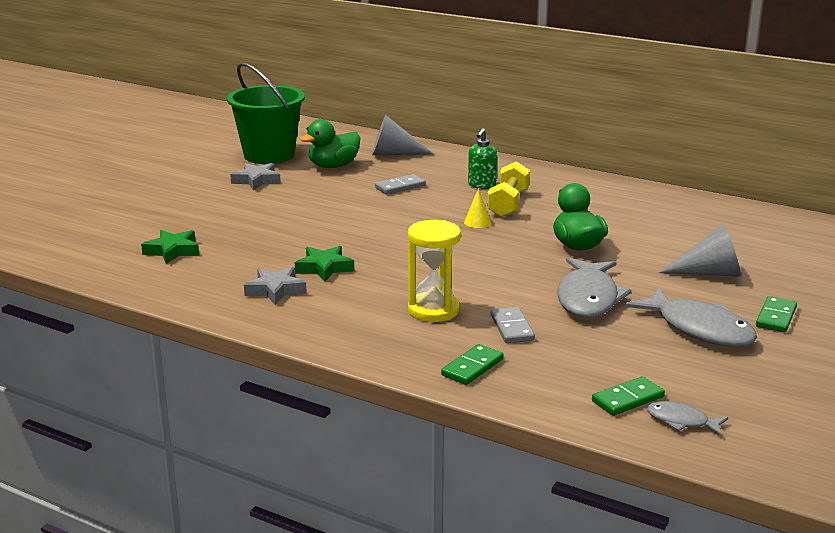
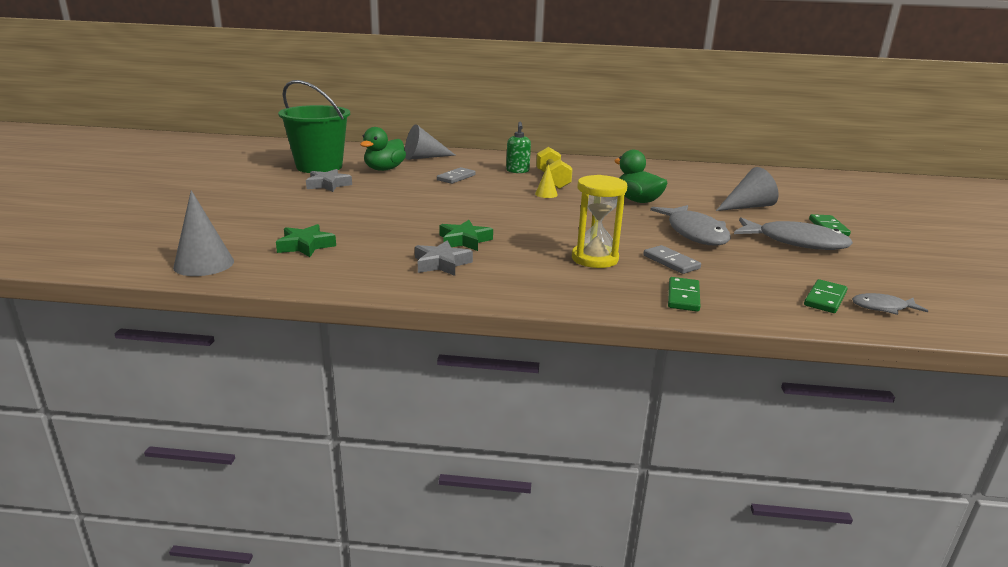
camera: 25 degrees left, 0 degrees up
none -> grey cone [173,190,234,276]

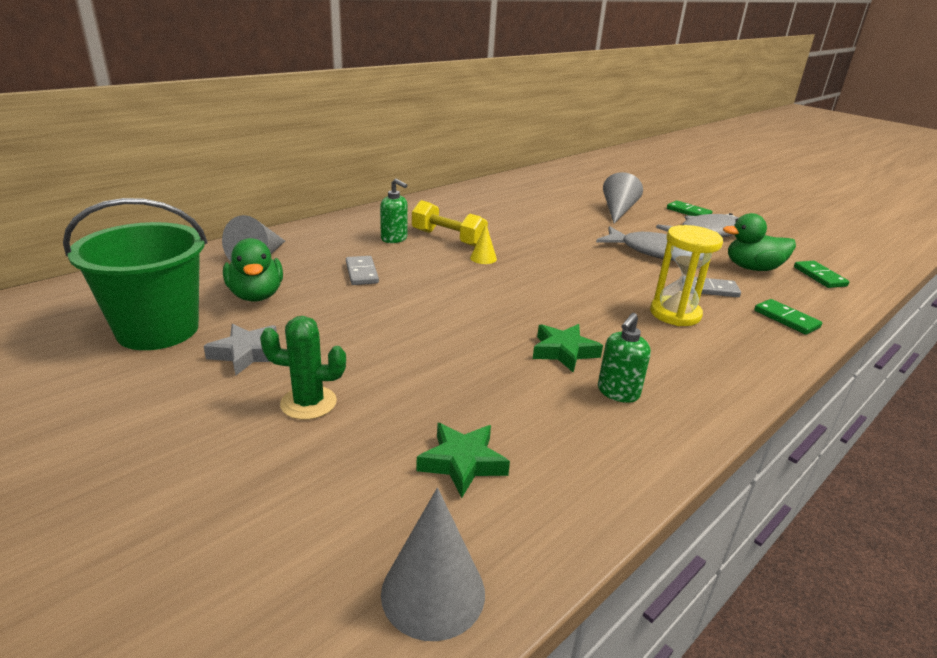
camera: 50 degrees left, 5 degrees up
grey star [415,241,473,276] -> green soap dispenser [598,313,651,403]
green duck [614,150,668,203] -> green duck moved to [723,213,796,271]
grey fish [852,293,928,315] -> none
none -> green cactus [260,316,346,420]

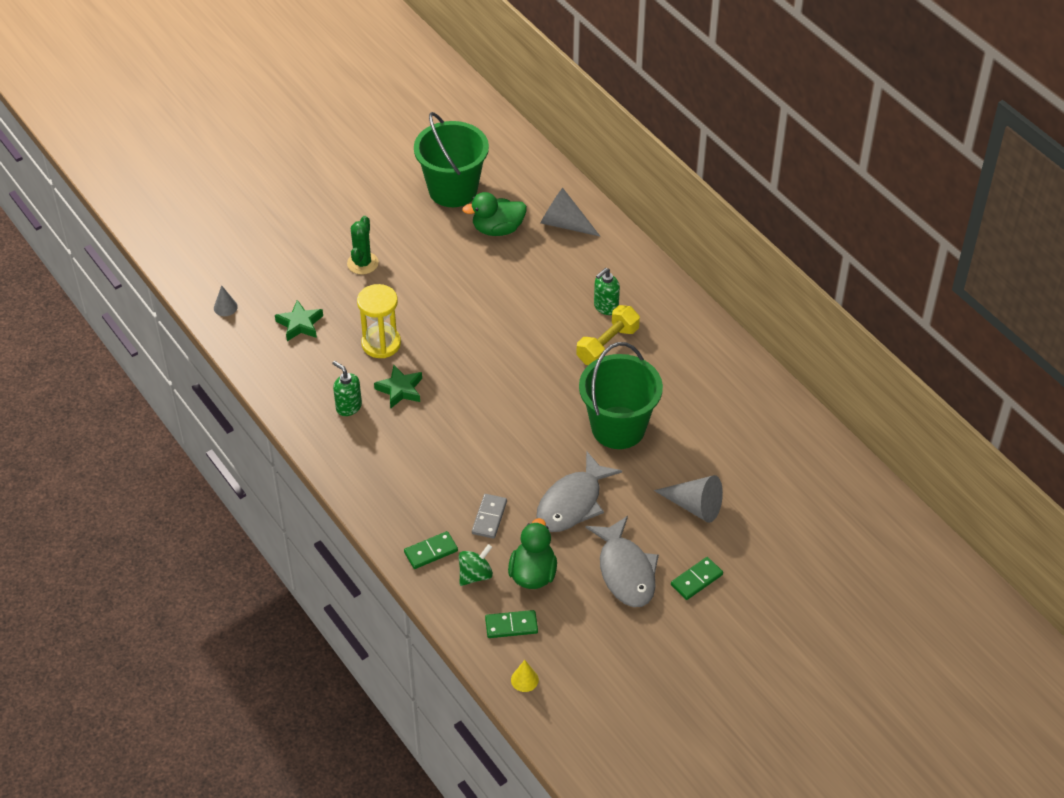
camera: 100 degrees right, 20 degrees up
grey star [204,324,277,375] -> none
grey domino [346,256,379,285] -> none
grey cone [381,488,485,641] -> grey cone [214,285,238,316], size x0.55
yellow cone [470,225,497,264] -> yellow cone moved to [511,660,539,692]
yellow hourglass [650,225,723,326] -> yellow hourglass moved to [357,284,401,358]
none -> green spinning top [459,544,493,586]
none -> green bucket [579,342,663,449]

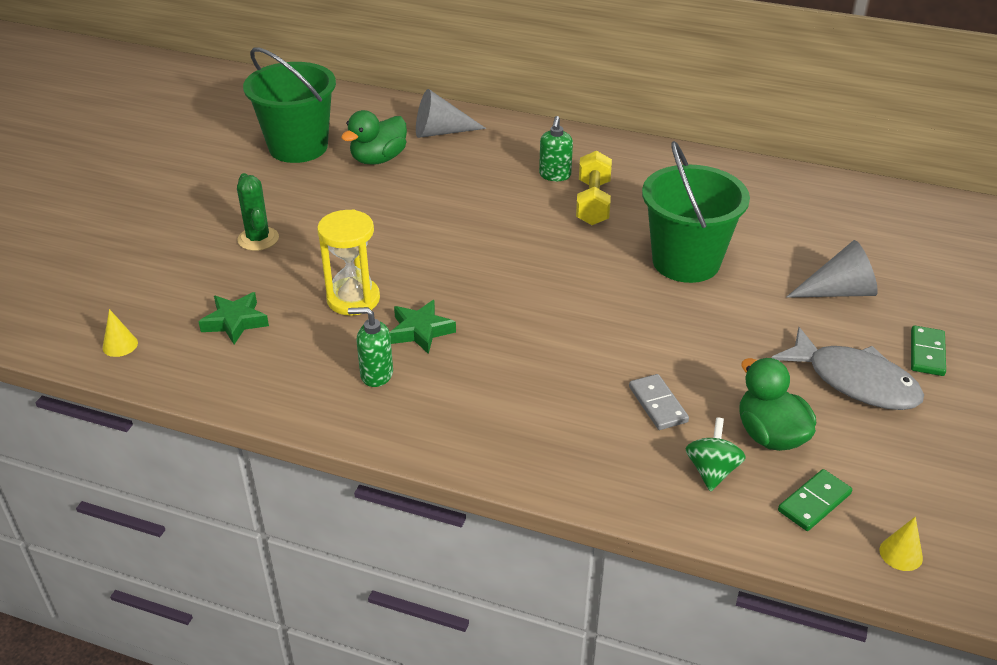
camera: 35 degrees left, 10 degrees down
grey cone [214,285,238,316] -> yellow cone [103,309,138,357]
green domino [404,531,458,569] -> none
grey fish [536,451,622,532] -> none

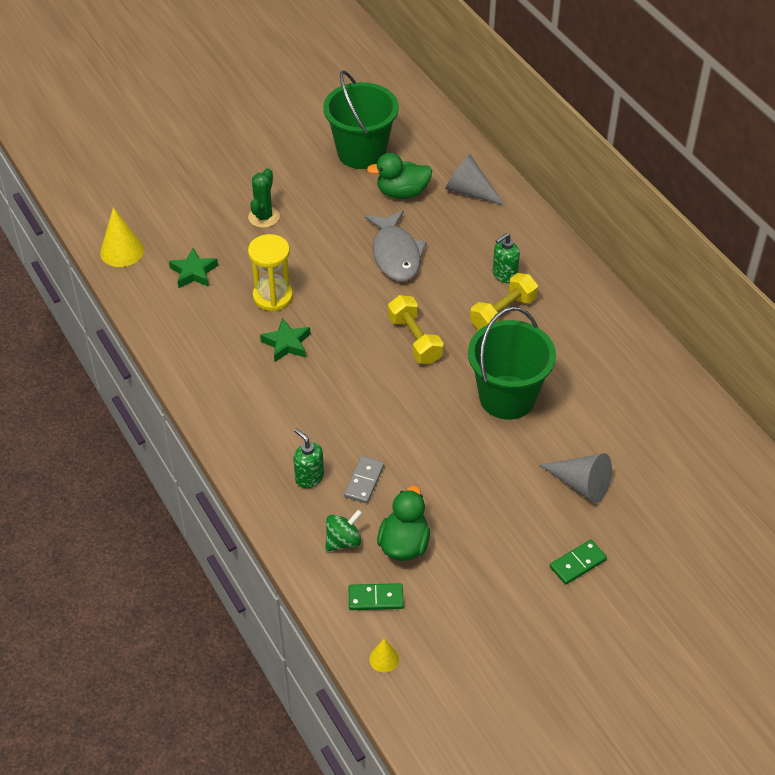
camera: 40 degrees right, 10 degrees up
yellow cone [103,309,138,357] -> yellow cone [100,207,144,267], size x1.82
green soap dispenser [348,307,393,387] -> green soap dispenser moved to [293,428,324,488]
grey fish [771,327,924,410] -> grey fish moved to [365,210,427,282]
none -> yellow dumbbell [388,295,443,364]

